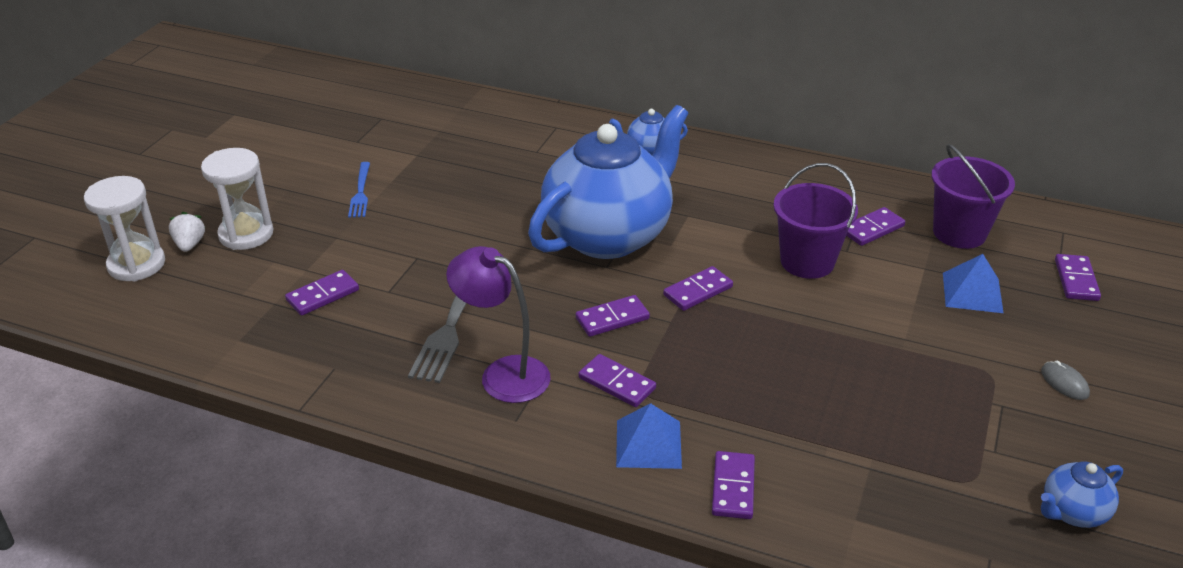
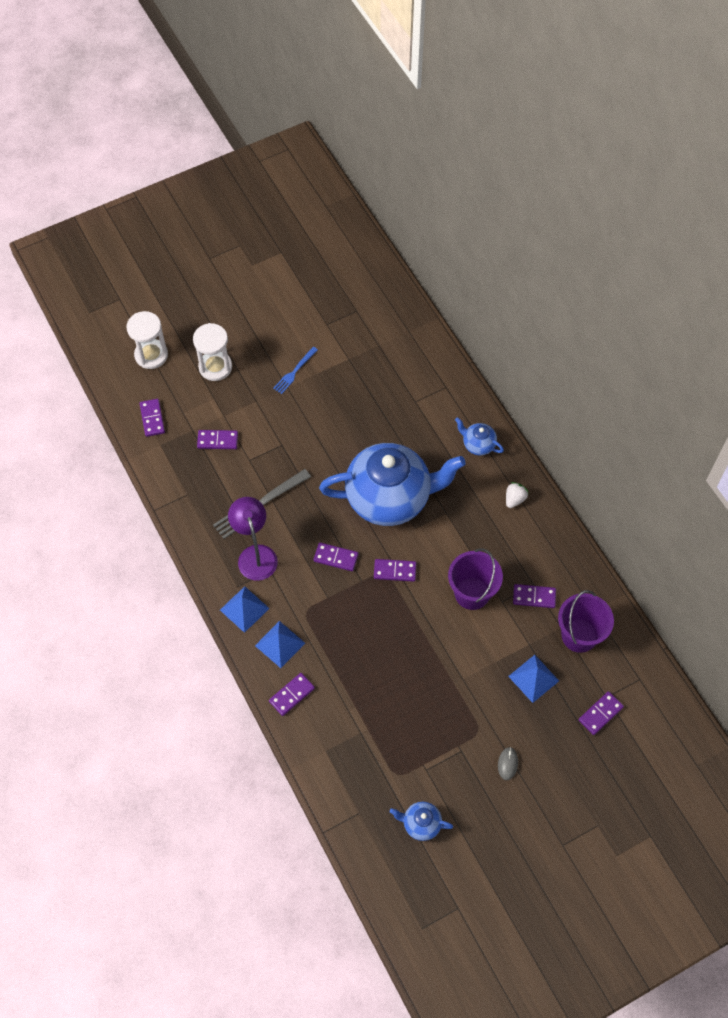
camera: 40 degrees right, 25 degrees up
white strawberry [169,212,206,252] -> white strawberry moved to [506,482,529,508]
purple domino [579,354,656,407] -> purple domino moved to [140,399,165,437]
none -> blue pyramid [220,586,270,633]

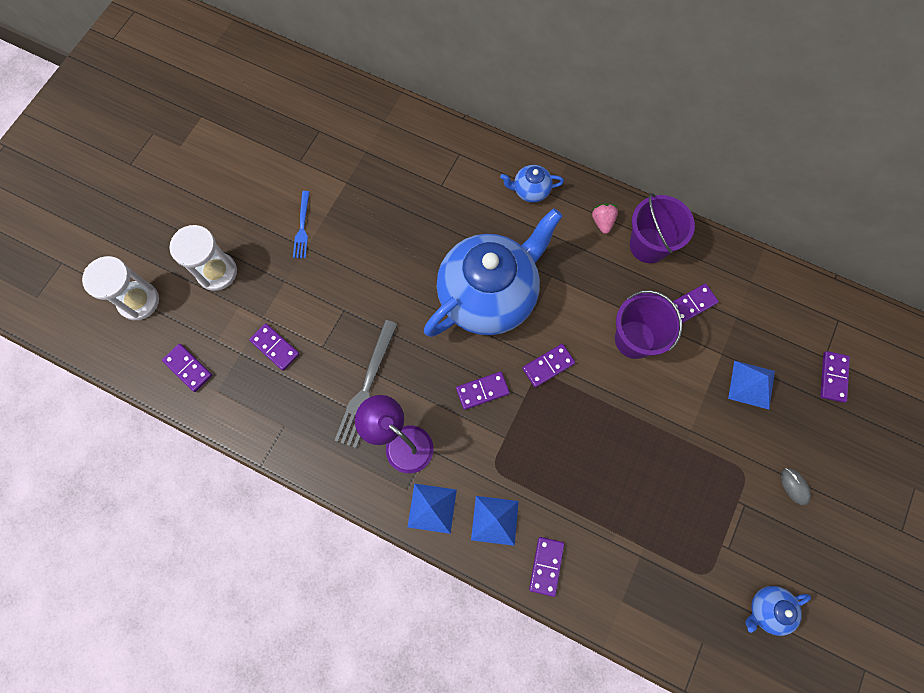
camera: 35 degrees left, 10 degrees up
purple domino [197,430,238,449] -> purple domino turned 75 degrees clockwise [249,323,300,371]
white strawberry [506,482,529,508] -> pink strawberry [592,204,618,234]
purple bucket [558,590,614,653] -> purple bucket moved to [630,193,695,263]

